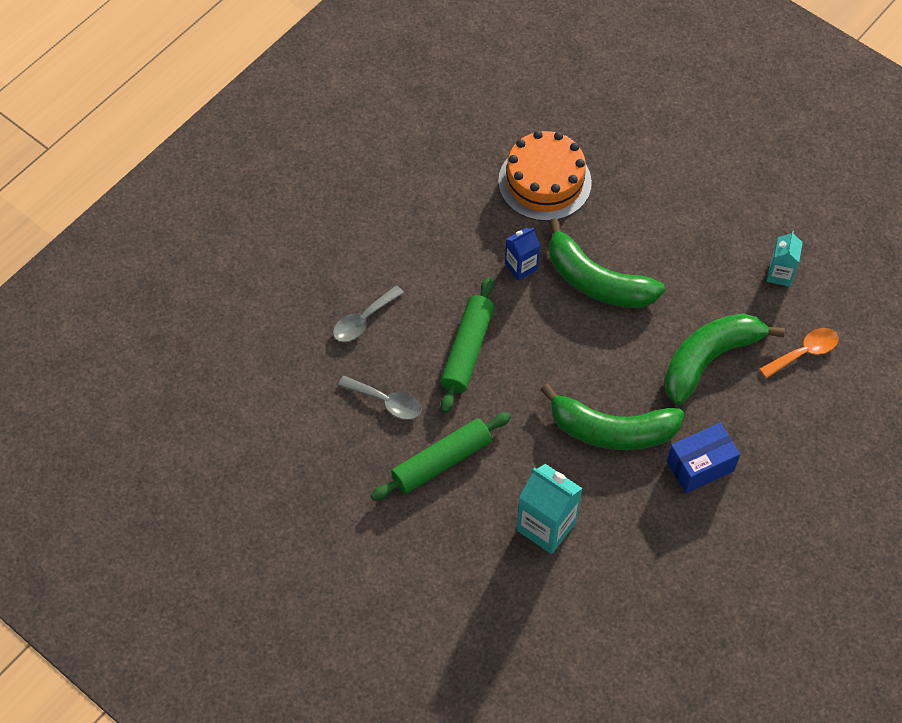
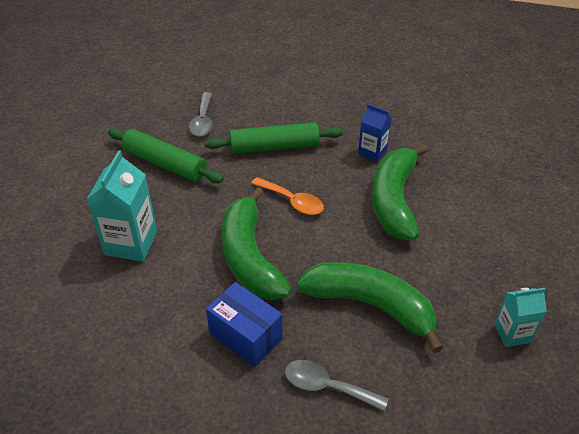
camera: 65 degrees right, 15 degrees down
grey spoon [333,285,404,342] -> grey spoon moved to [285,360,388,411]
orange cake [498,131,592,221] -> none
orange spoon [760,328,838,378] -> orange spoon moved to [251,177,324,215]

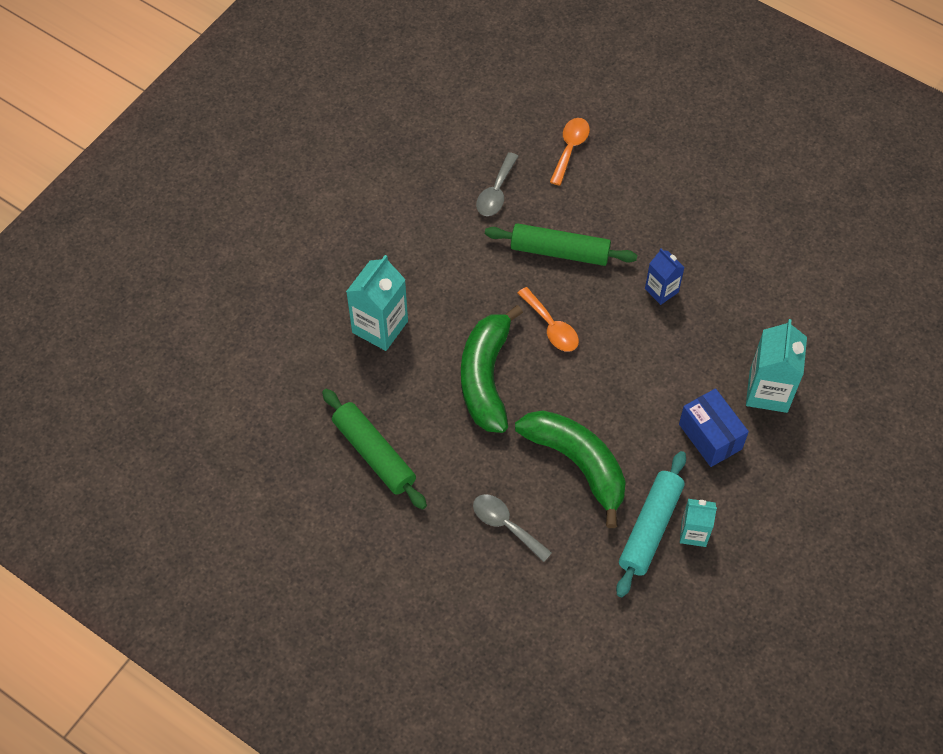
camera: 20 degrees right, 15 degrees up
green rolling pin [108,128,224,183] -> green rolling pin moved to [322,389,427,510]
blue box [206,282,283,367] -> blue box moved to [679,388,749,467]
green banana [372,144,428,240] -> none
none -> orange spoon [550,118,590,186]
none -> turquoise rolling pin [616,451,686,597]
none -> turquoise carton [746,319,807,413]

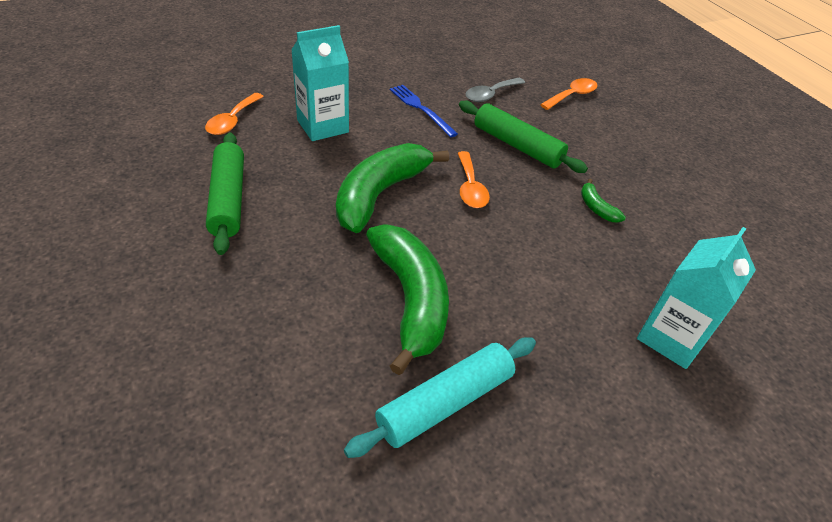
camera: 25 degrees right, 15 degrees down
grey spoon [473,494,552,562] -> none
blue carton [645,248,685,305] -> green banana [581,179,626,223]
blue box [679,388,749,467] -> none
turquoise carton [680,499,717,547] -> none
none -> orange spoon [205,93,264,135]
none -> blue fork [390,85,458,138]

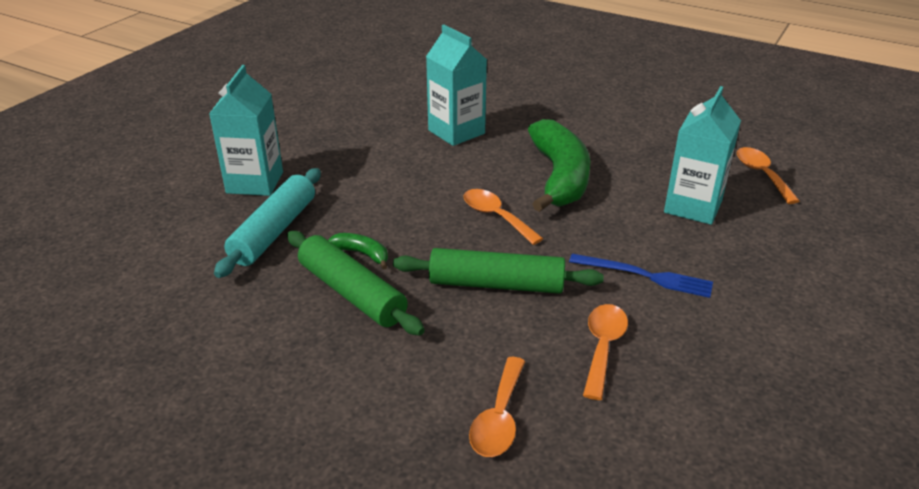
camera: 150 degrees right, 10 degrees down
green rolling pin [206,133,244,255] -> green rolling pin moved to [287,231,425,335]
turquoise rolling pin [344,337,536,458] -> turquoise rolling pin moved to [214,168,321,278]
green banana [366,224,449,375] -> turquoise carton [426,25,487,146]
grey spoon [466,78,525,102] -> orange spoon [583,304,628,400]

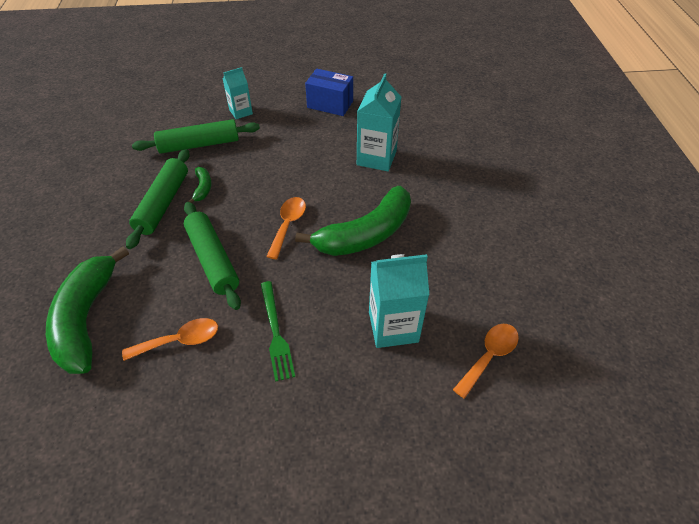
camera: 55 degrees right, 15 degrees up
turquoise carton [209,65,283,196] -> turquoise carton [223,67,253,119], size x0.60
turquoise rolling pin [214,168,321,278] -> green rolling pin [132,119,260,154]
orange spoon [469,357,525,457] -> green banana [46,246,129,374]
blue fork [569,254,713,298] -> green fork [261,281,295,382]
none -> blue box [305,69,353,116]

